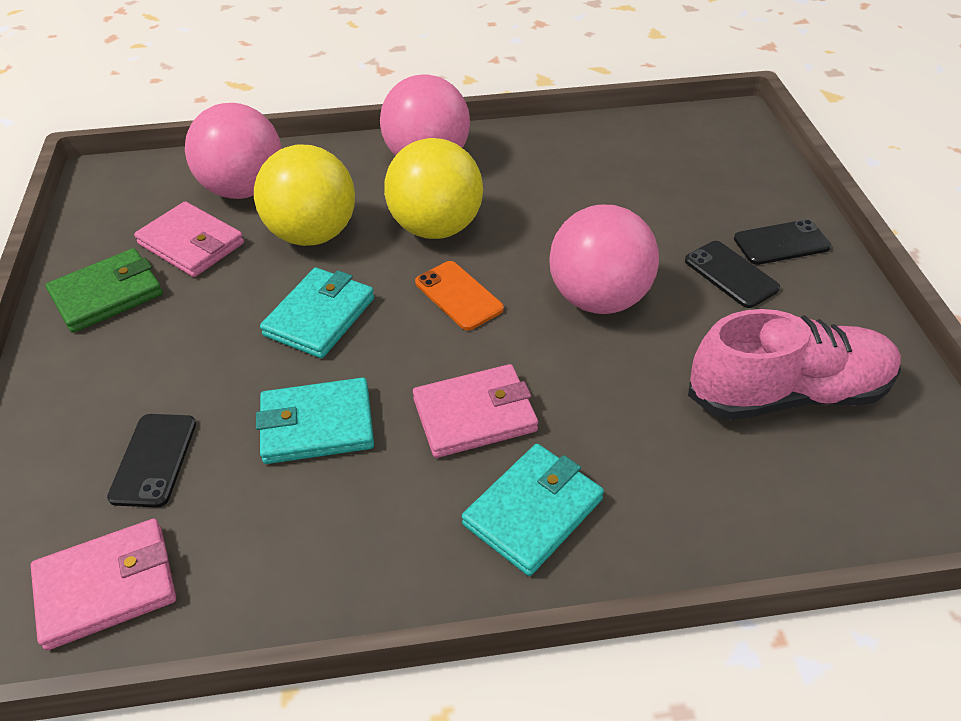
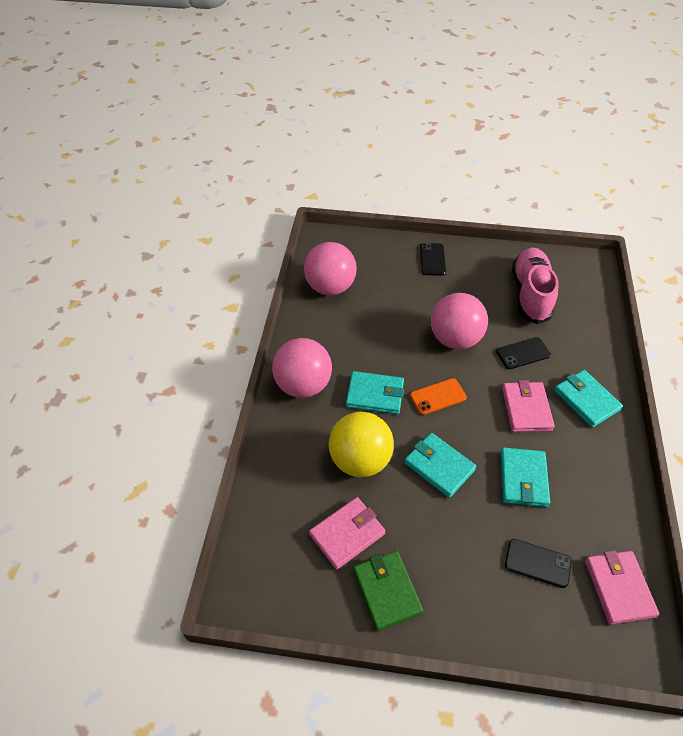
camera: 75 degrees left, 5 degrees up
pink ball [185,103,282,199] -> pink ball moved to [304,242,357,295]
yellow ball [384,138,483,239] -> turquoise wallet [346,371,404,414]
black phone [685,241,780,308] -> black phone moved to [496,337,551,369]

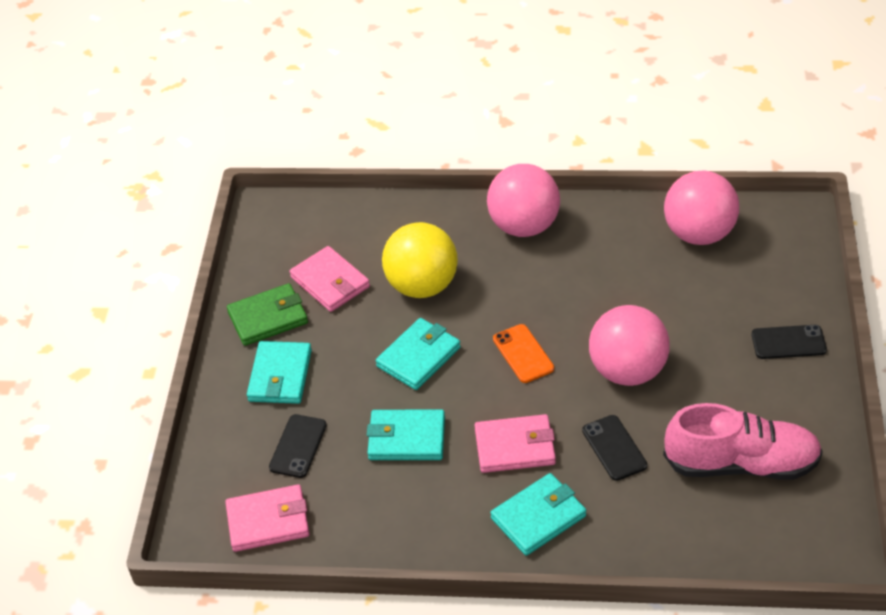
camera: 90 degrees right, 5 degrees down
turquoise wallet [346,371,404,414] -> turquoise wallet moved to [247,341,312,404]

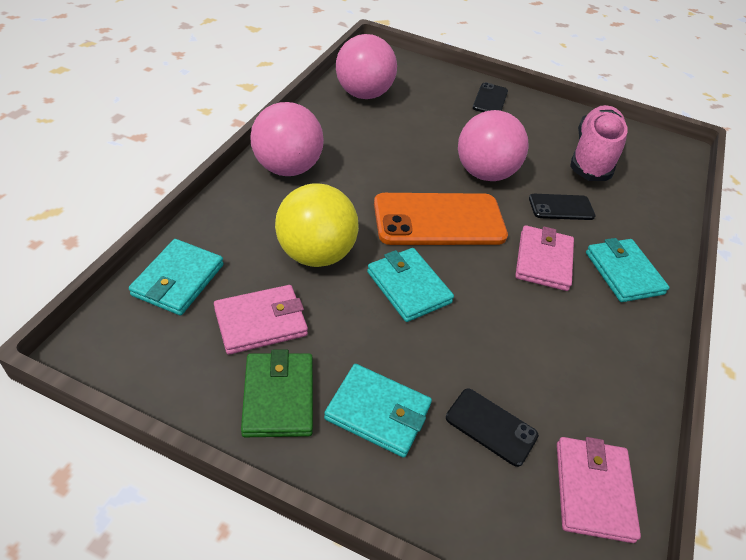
camera: 80 degrees left, 0 degrees up
turquoise wallet [367,410,445,460] -> turquoise wallet moved to [129,239,224,315]
orange phone [493,324,554,383] -> orange phone [374,193,508,245], size x1.96

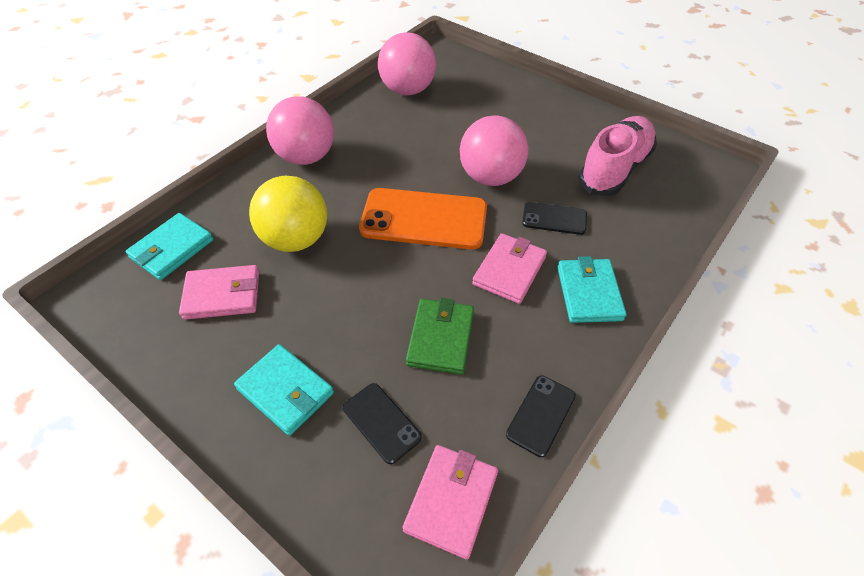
camera: 20 degrees right, 5 degrees up
green wallet [241,350,313,437] -> green wallet moved to [406,298,474,374]
turquoise wallet [367,248,454,322] -> none
black phone [473,82,508,112] -> black phone moved to [506,375,576,457]

